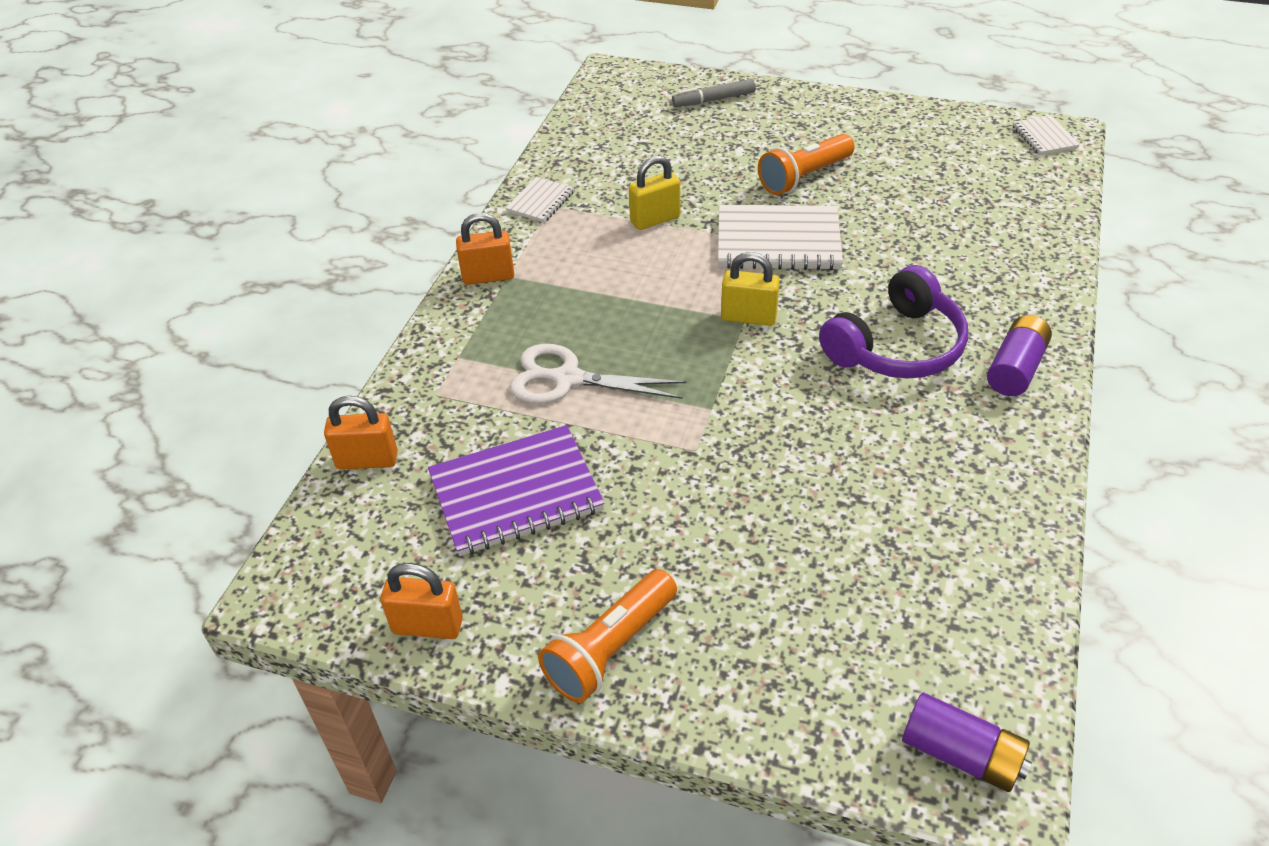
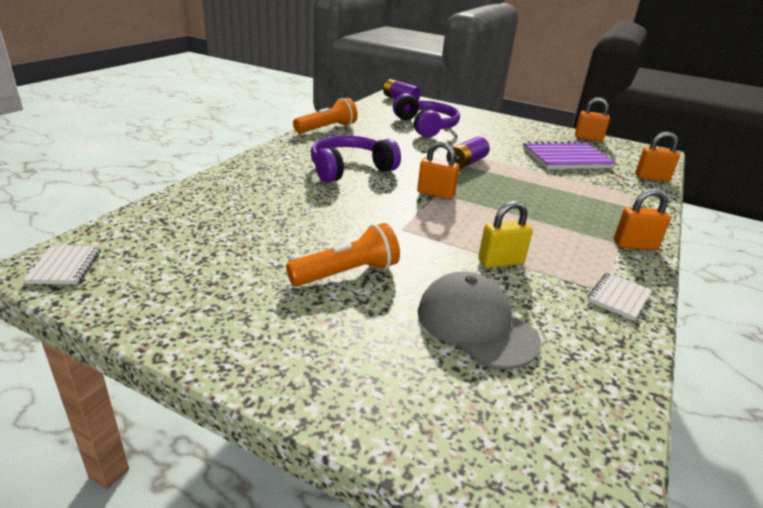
camera: 175 degrees left, 15 degrees down
white scissors [510,344,686,404] -> none
orange flashlight [538,569,677,703] -> orange flashlight moved to [293,98,358,133]
grey marker [672,79,756,107] -> none
white notebook [718,205,843,270] -> none
yellow padlock [721,252,780,326] -> orange padlock [417,141,460,199]
purple battery [987,315,1052,396] -> purple battery moved to [446,136,490,169]
none -> purple headphones [393,93,460,138]
none -> grey cap [418,271,541,369]

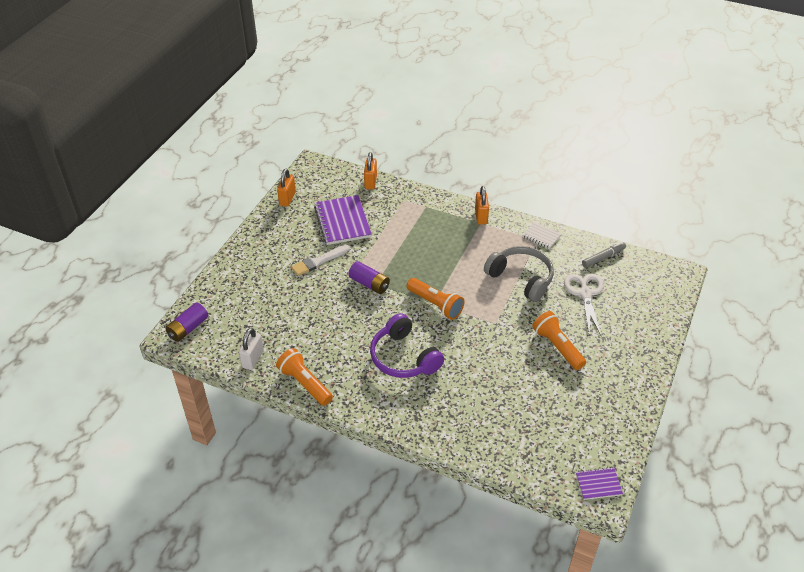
camera: 90 degrees left, 15 degrees up
white notebook [23,245,101,284] -> purple notebook [576,467,623,500]
purple headphones [393,93,460,138] -> none
orange padlock [417,141,460,199] -> orange flashlight [407,278,464,320]
grey cap [418,271,541,369] -> white scissors [564,274,604,335]
yellow padlock [478,201,533,268] -> grey headphones [484,246,554,302]
none -> white padlock [239,328,264,370]
none -> white brush [291,245,350,276]
none -> grey marker [582,242,626,268]

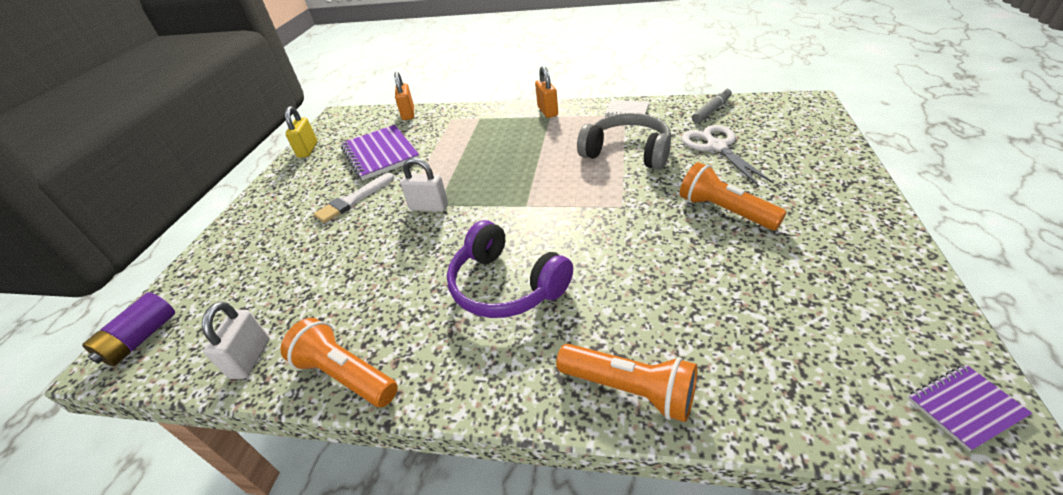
camera: 10 degrees left, 5 degrees down
orange padlock [277,169,296,207] -> yellow padlock [285,106,318,158]
purple battery [348,261,390,294] -> white padlock [400,158,448,212]
orange flashlight [407,278,464,320] -> orange flashlight moved to [556,344,698,422]

